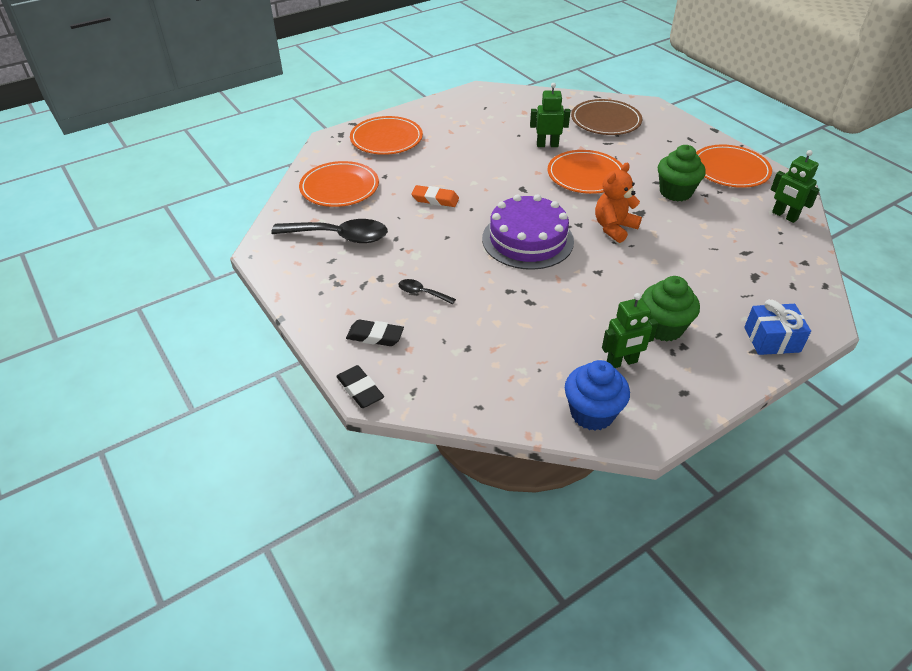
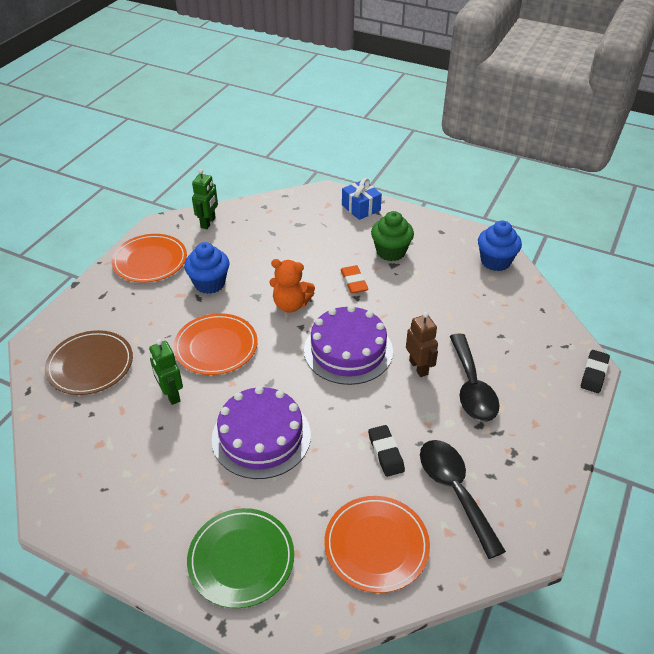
camera: 120 degrees left, 0 degrees up
black eraser [346,320,404,346] -> black eraser moved to [368,425,405,477]
orange plate [350,116,423,155] -> green plate [187,508,294,608]
black spoon [398,279,456,304] -> black spoon [450,333,500,422], size x2.09
orange eraser [411,185,459,207] -> orange eraser moved to [341,265,368,294]
green robot [602,293,658,368] -> none
green cupcake [658,145,706,201] -> blue cupcake [184,242,230,294]
none -> purple cake [211,386,311,479]
none -> brown robot [406,312,438,377]

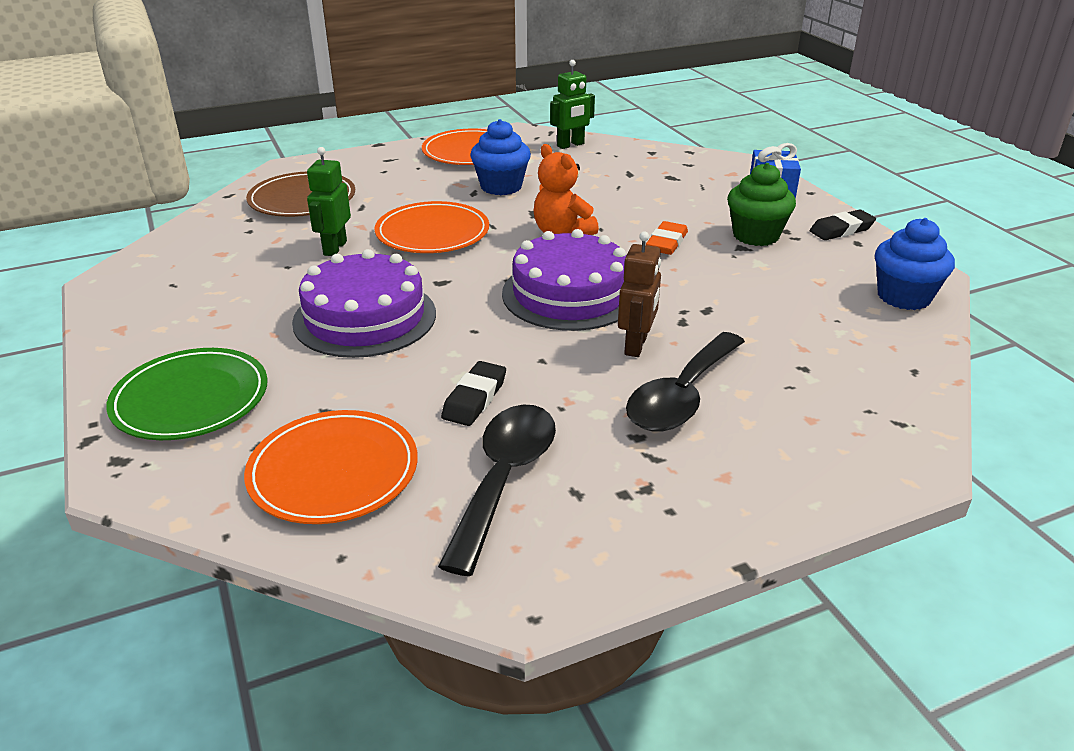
camera: 40 degrees right, 10 degrees down
black eraser [581,350,610,393] -> black eraser moved to [810,209,876,240]

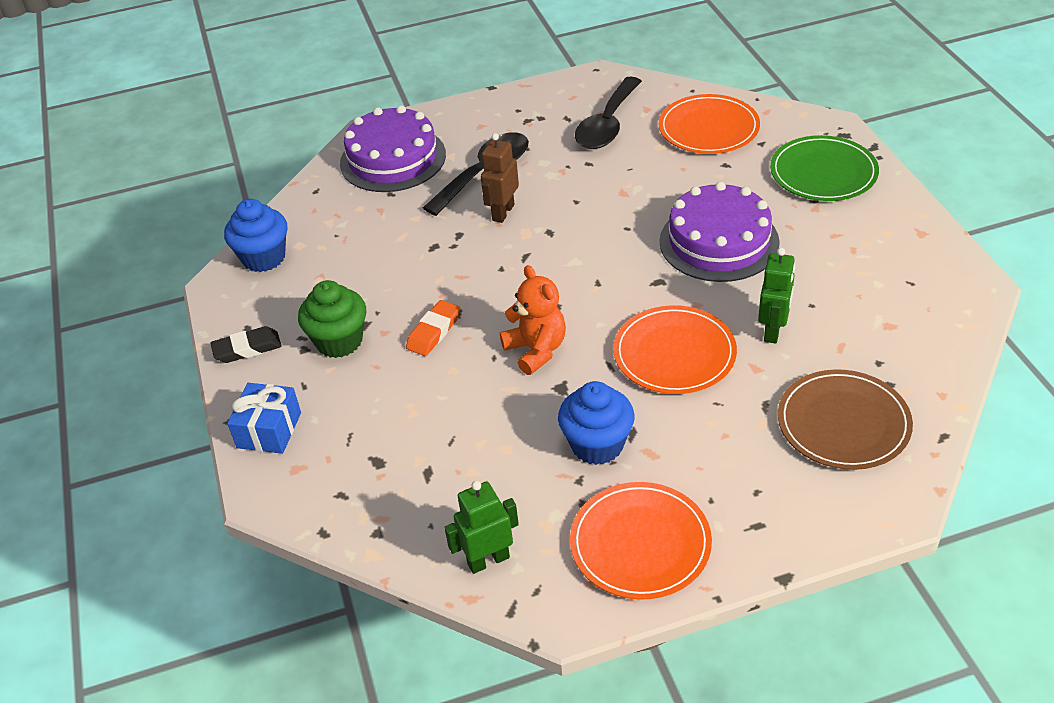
camera: 170 degrees left, 10 degrees up
black eraser [441,361,506,426] -> none
purple cake [502,229,627,331] -> purple cake moved to [340,105,446,192]

